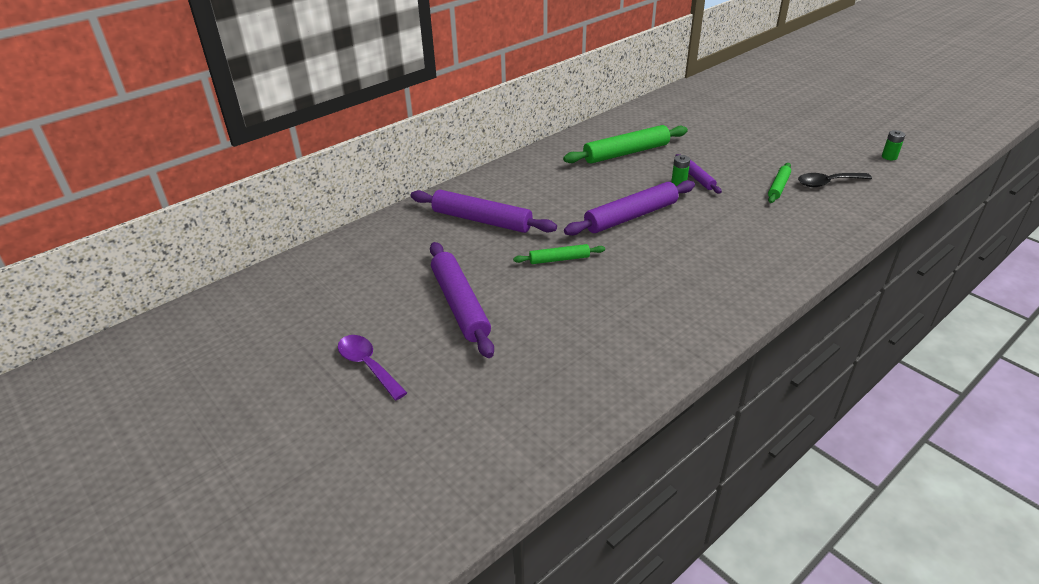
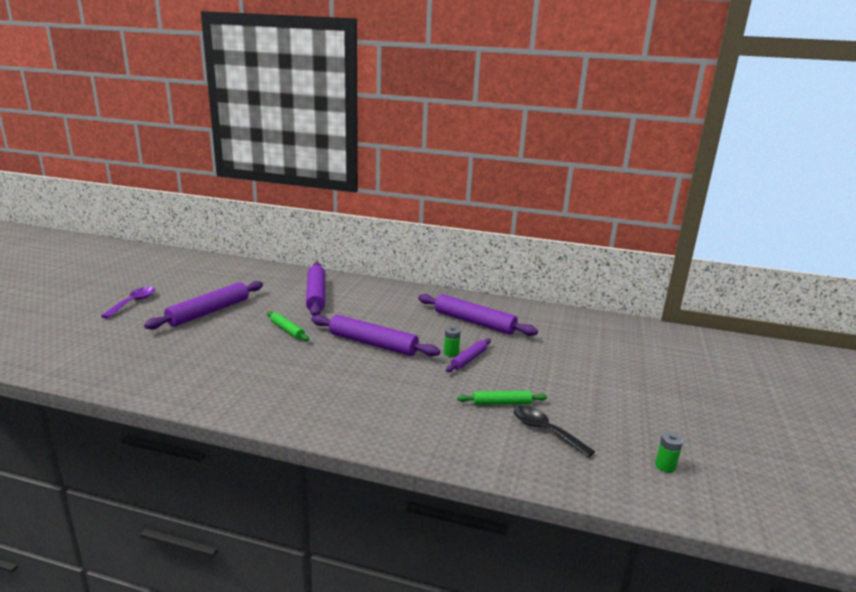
camera: 55 degrees right, 15 degrees down
green rolling pin [563,125,688,164] -> purple rolling pin [418,294,538,336]

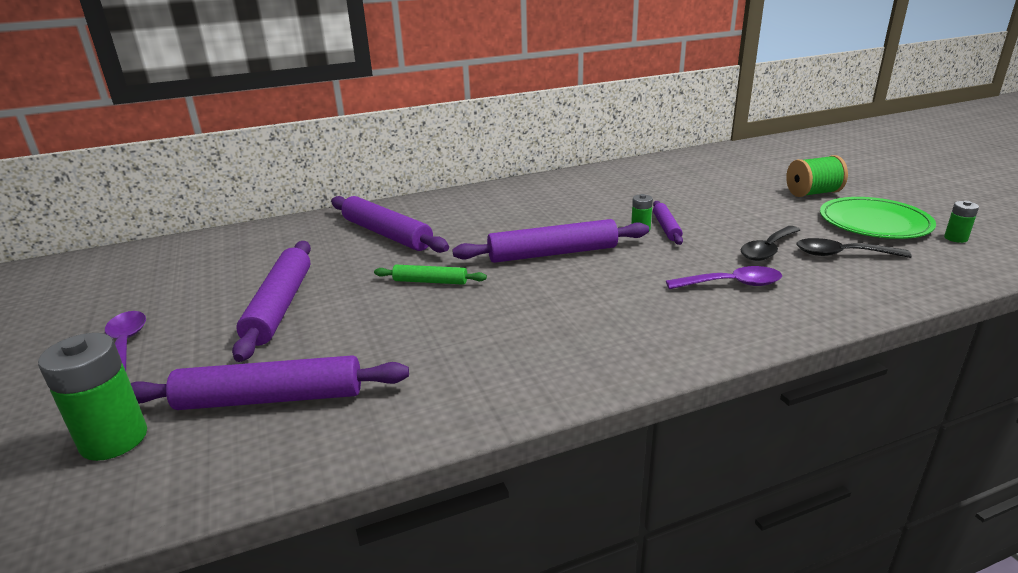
camera: 35 degrees left, 5 degrees up
purple rolling pin [418,294,538,336] -> purple rolling pin moved to [131,355,409,410]
green rolling pin [457,391,547,405] -> black spoon [741,226,800,261]
none -> green battery [38,333,147,461]
none -> purple spoon [666,266,782,289]
none -> green spool [786,155,848,197]
none -> green plate [820,197,936,239]

